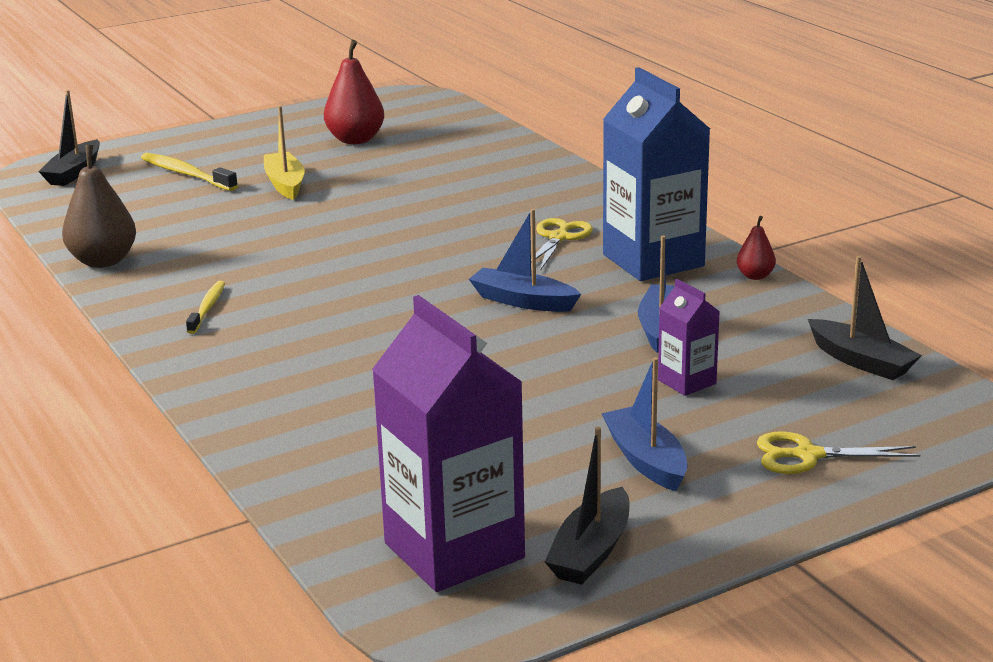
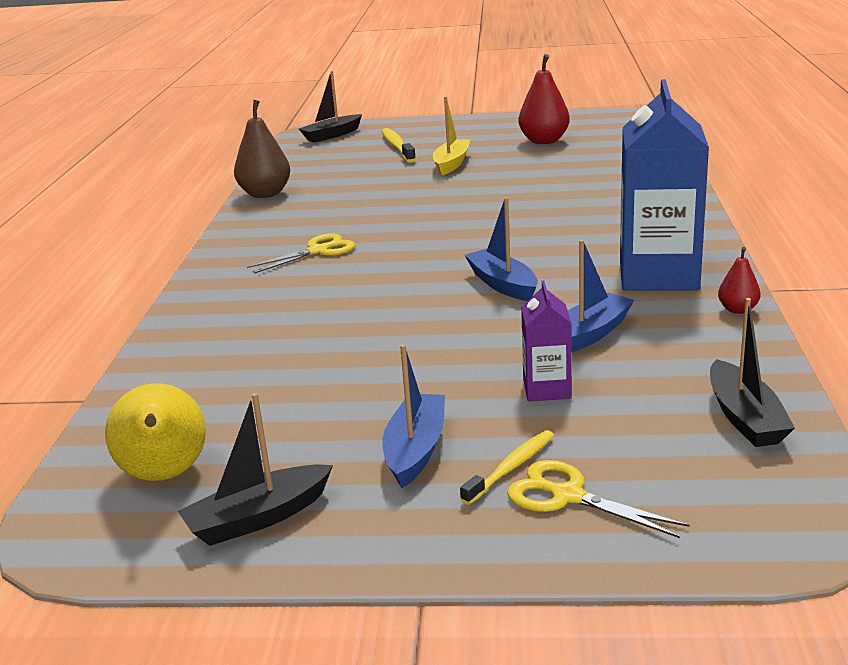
camera: 35 degrees right, 0 degrees up
yellow toothbrush [186,281,225,334] -> yellow toothbrush moved to [460,430,554,505]
purple carton [372,295,525,592] -> yellow pear [105,383,206,481]
yellow scissors [531,218,593,271] -> yellow scissors moved to [247,234,355,274]

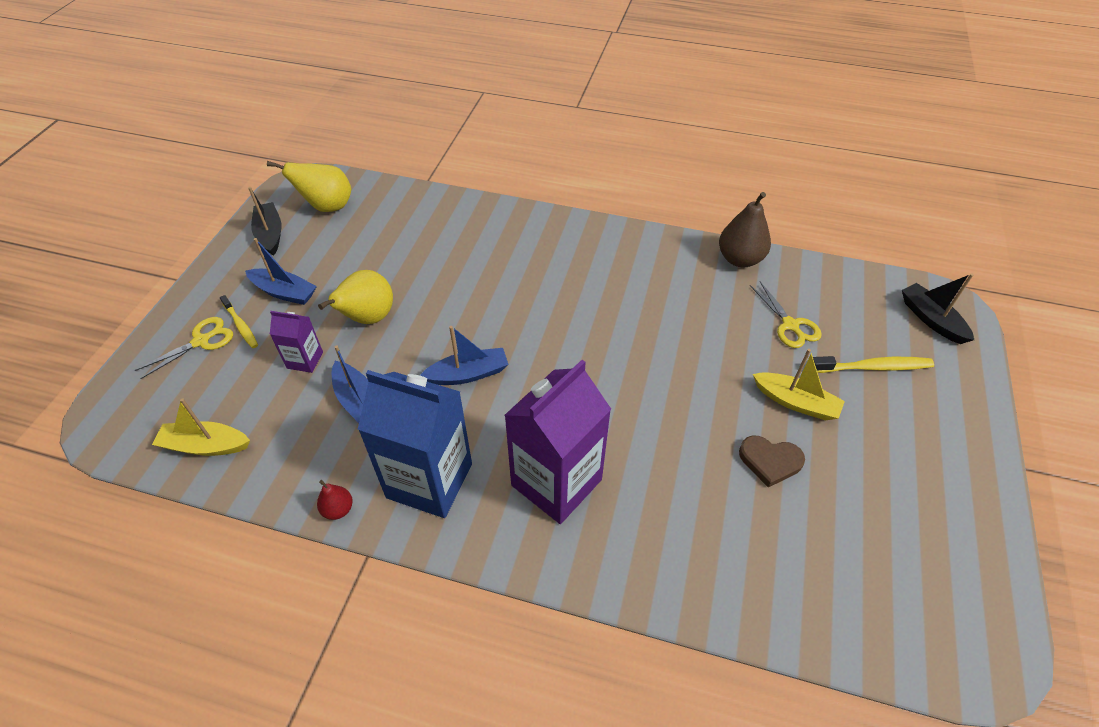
camera: 100 degrees right, 25 degrees up
yellow scissors [247,234,355,274] -> yellow scissors moved to [750,281,822,348]
red pear [519,54,570,144] -> none
black boat [710,298,795,447] -> yellow boat [152,398,250,456]
none -> yellow pear [318,270,393,324]
none -> purple carton [504,360,611,524]
none -> brown heart [739,436,805,487]

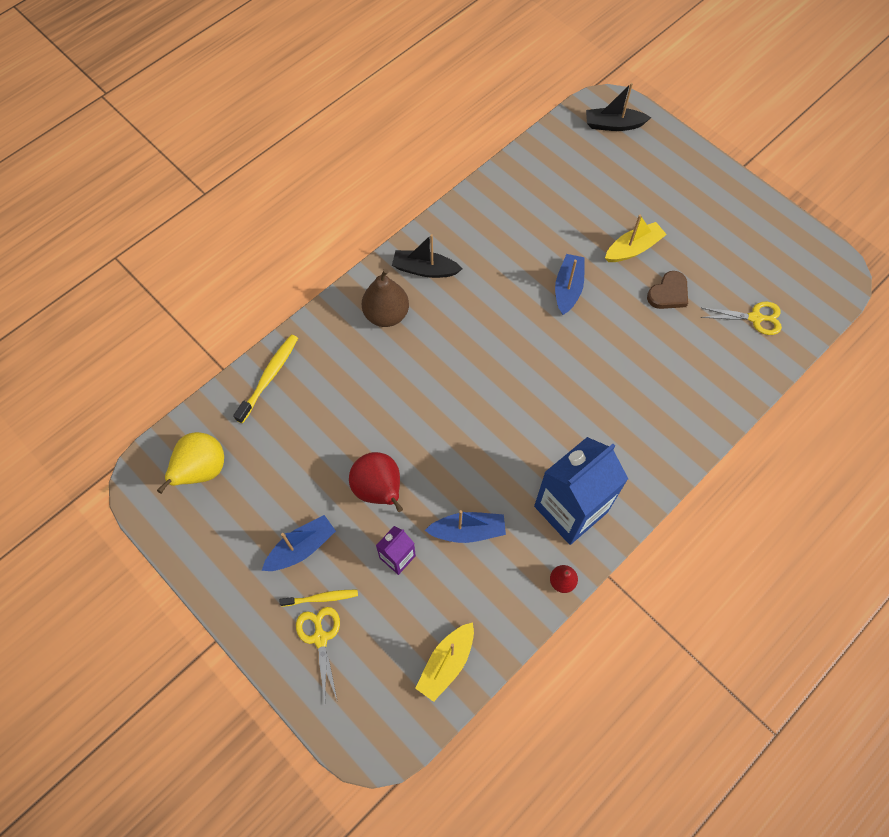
camera: 60 degrees left, 15 degrees up
black boat [248,187,281,256] -> black boat moved to [392,234,462,278]
yellow pear [318,270,393,324] -> red pear [349,452,403,512]
blue boat [420,326,509,385] -> blue boat moved to [555,254,585,315]
purple carton [504,360,611,524] -> none
brown pear [719,192,771,267] -> brown pear moved to [362,269,409,327]
yellow scissors [750,281,822,348] -> yellow scissors moved to [701,302,782,335]
yellow toothbrush [813,356,934,373] -> yellow toothbrush moved to [233,334,298,424]

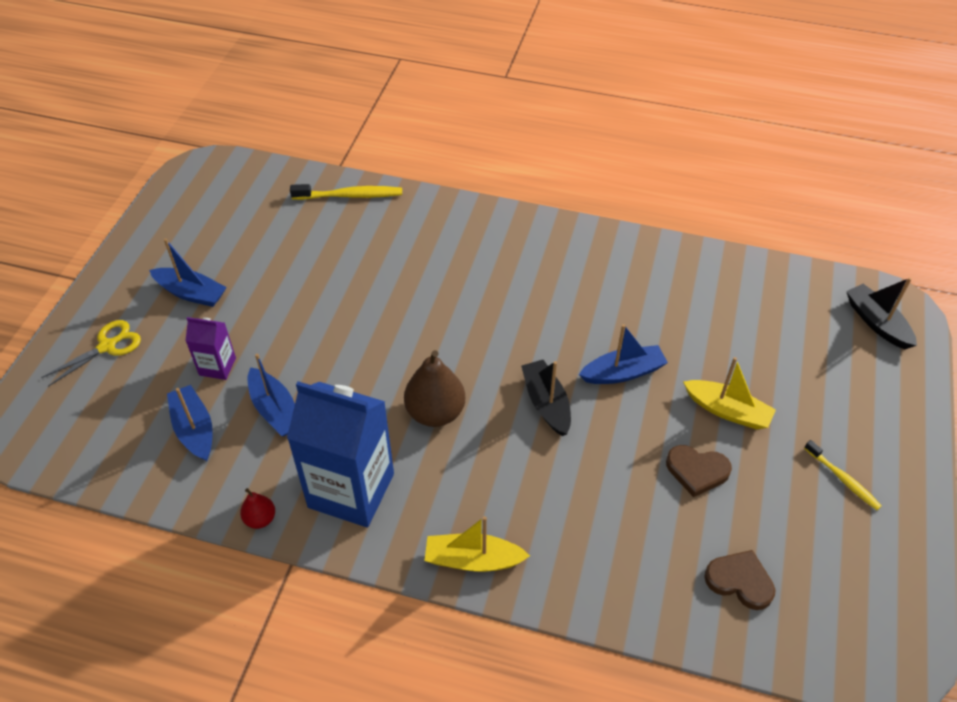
camera: 60 degrees right, 15 degrees down
yellow pear [157,432,224,494] -> none
yellow toothbrush [280,590,358,607] -> yellow toothbrush moved to [804,440,882,510]
red pear [349,452,403,512] -> none
brown pear [362,269,409,327] -> brown pear moved to [404,350,465,427]
black boat [392,234,462,278] -> black boat moved to [521,360,571,436]
yellow boat [415,623,474,702] -> yellow boat moved to [425,516,530,572]
yellow scissors [701,302,782,335] -> brown heart [704,550,775,610]
none -> blue boat [167,385,213,461]

